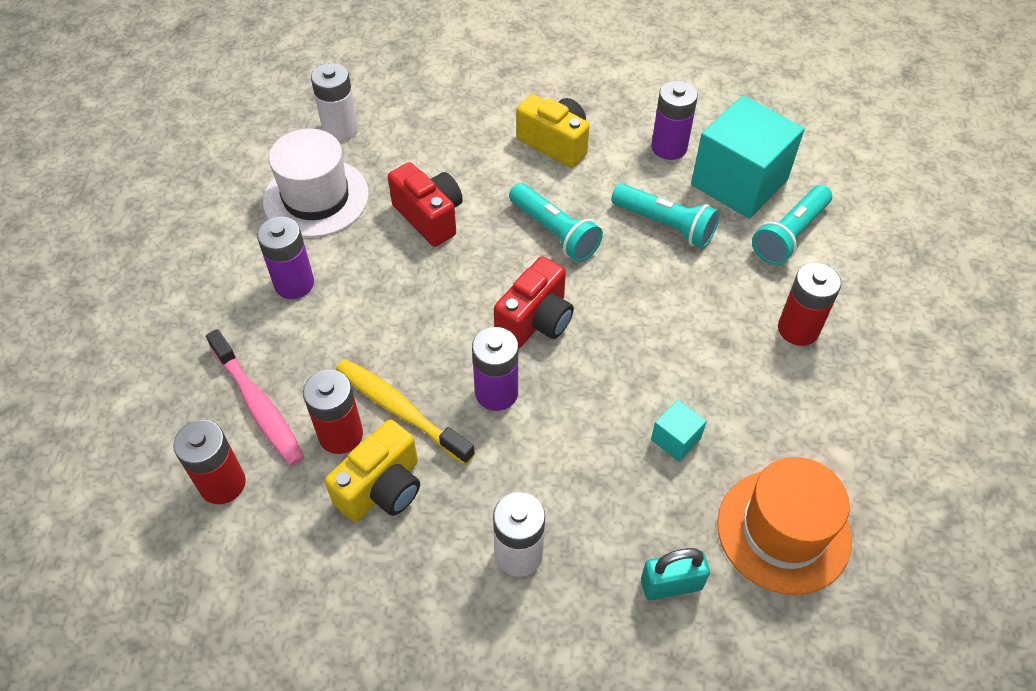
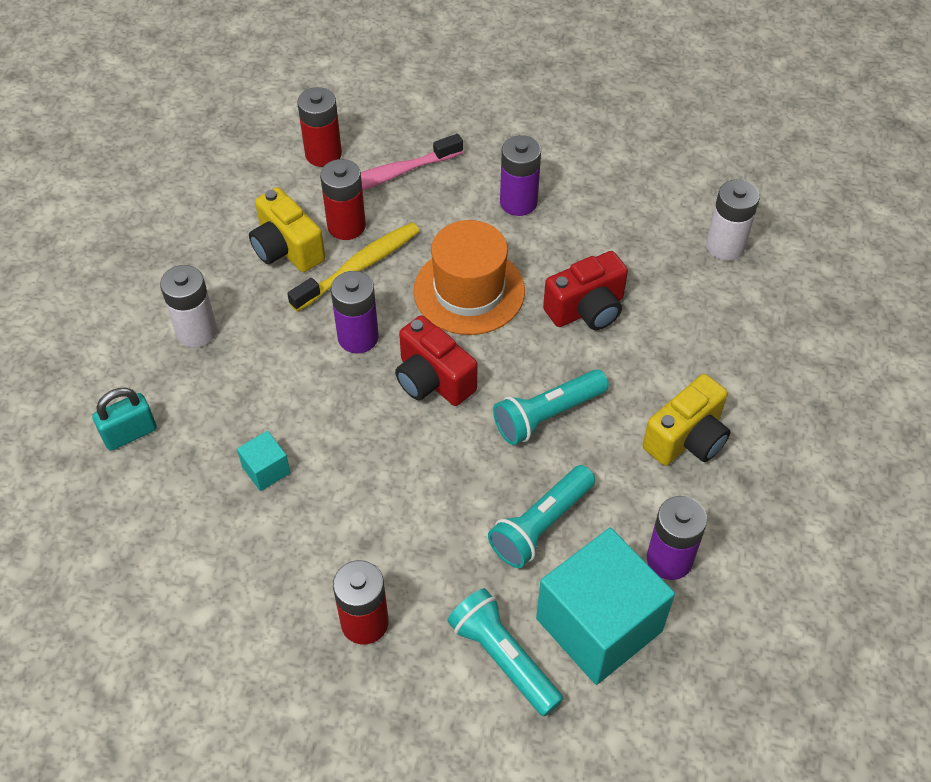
camera: 100 degrees right, 0 degrees up
white hat [263,129,369,238] -> none
turquoise padlock [641,548,710,600] -> turquoise padlock turned 60 degrees clockwise [92,388,157,451]
orange hat [717,457,852,595] -> orange hat moved to [413,220,525,335]

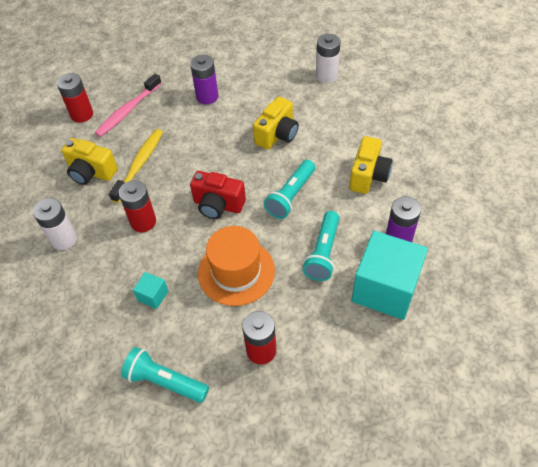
camera: 25 degrees left, 0 degrees up
turquoise padlock [92,388,157,451] -> none
red battery [320,159,366,240] -> red battery moved to [119,180,156,232]
purple battery [331,271,379,353] -> none
orange hat [413,220,525,335] -> orange hat moved to [198,226,275,306]
turquoise flashlight [447,588,563,716] -> turquoise flashlight moved to [121,347,209,403]
red camera [543,251,628,330] -> yellow camera [253,97,299,150]

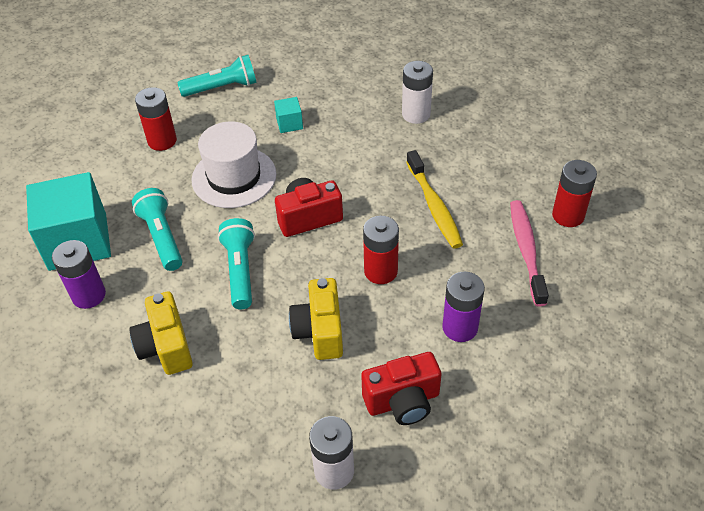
camera: 140 degrees right, 5 degrees down
yellow camera [61,138,118,185] -> none
red battery [119,180,156,232] -> red battery moved to [363,216,399,284]
orange hat [198,226,275,306] -> white hat [191,121,276,208]
none -> red camera [361,352,442,425]

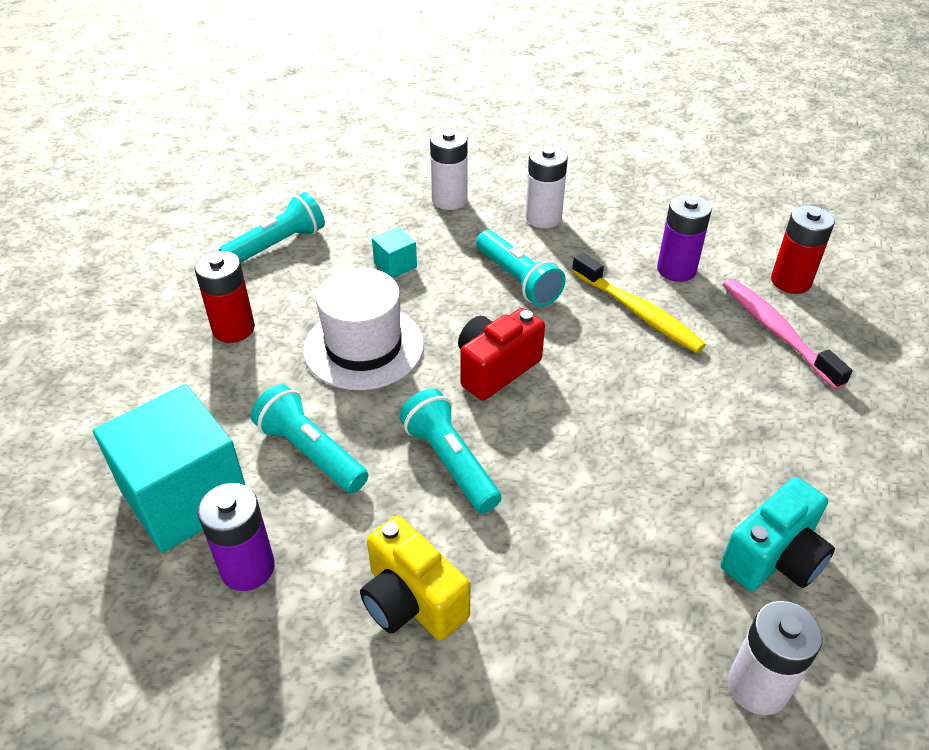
camera: 25 degrees left, 5 degrees down
yellow camera [289,278,343,360] -> none
red camera [361,352,442,425] -> turquoise camera [721,477,835,591]
red battery [363,216,399,284] -> none
purple battery [442,272,485,342] -> purple battery moved to [657,194,712,282]
none -> white battery [430,129,468,210]
none -> turquoise flashlight [476,230,566,307]

